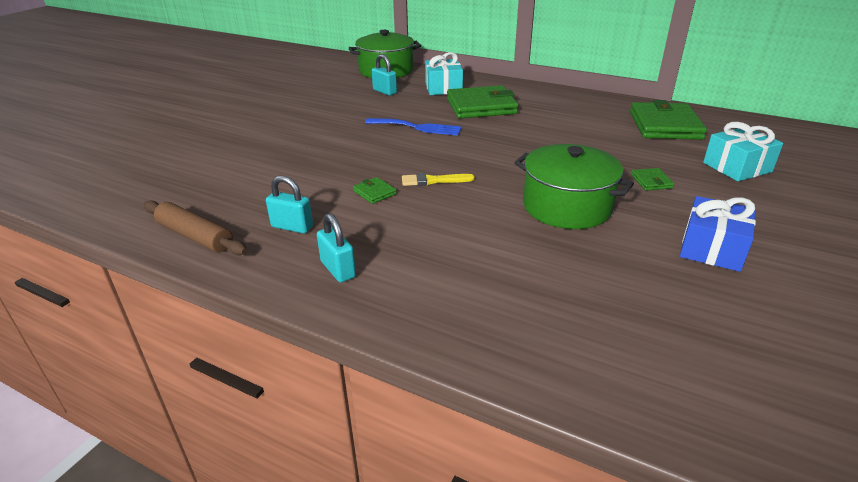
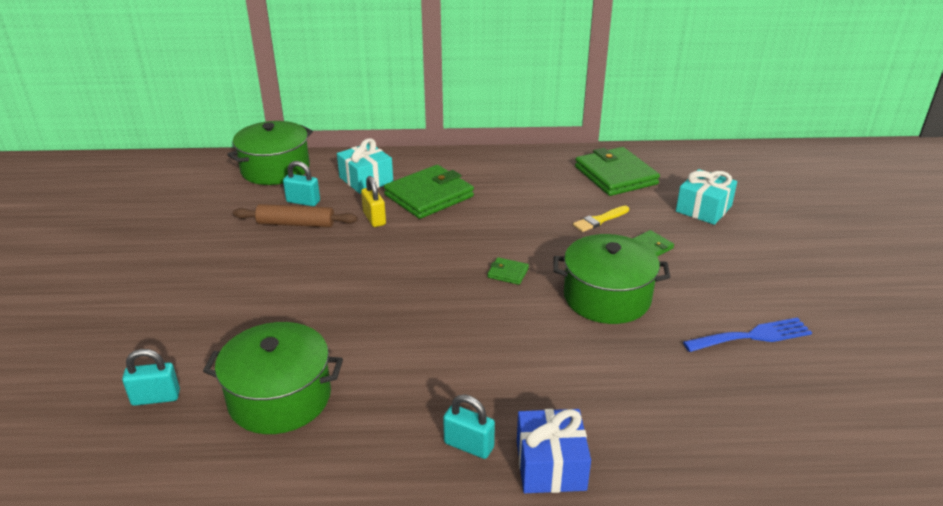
camera: 30 degrees left, 0 degrees up
brown rolling pin [144,200,247,255] -> brown rolling pin moved to [233,204,357,227]
turquoise padlock [266,175,313,234] -> turquoise padlock moved to [122,349,180,406]
green wallet [353,177,397,204] -> green wallet moved to [488,257,529,285]
blue fork [365,118,462,136] -> blue fork moved to [683,318,812,352]
yellow brush [402,173,475,186] -> yellow brush moved to [573,206,629,232]
blue gift [680,196,756,272] -> blue gift moved to [517,409,591,493]
none -> green pot [203,322,343,434]
none -> yellow padlock [361,176,386,227]

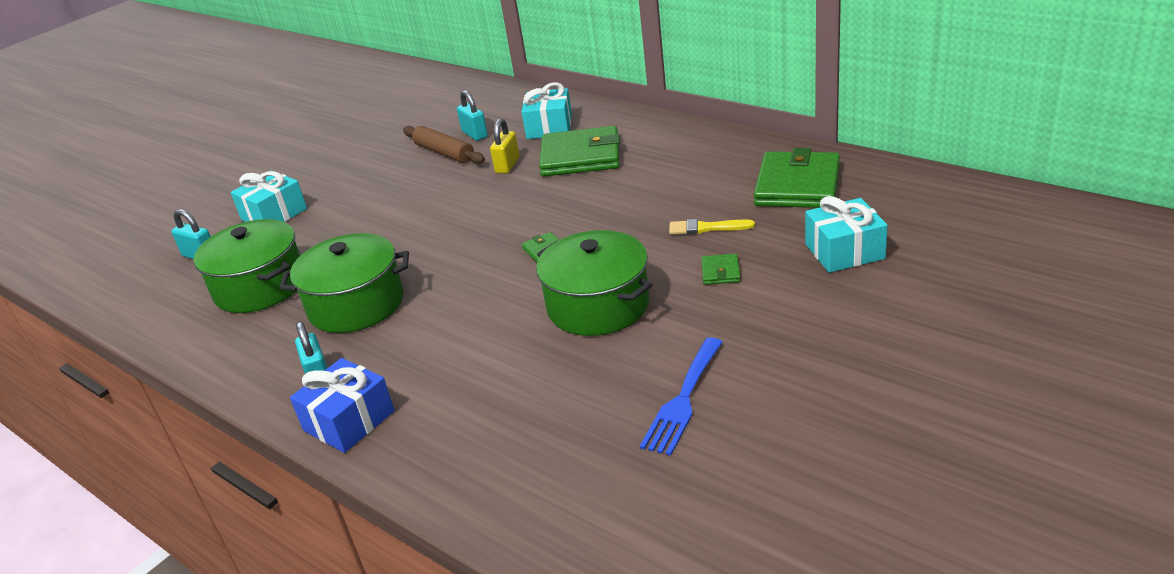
camera: 45 degrees right, 0 degrees up
green pot [227,121,313,185] -> green pot moved to [280,233,409,333]
blue fork [683,318,812,352] -> blue fork turned 90 degrees clockwise [640,337,723,456]
none -> turquoise gift [231,170,307,222]

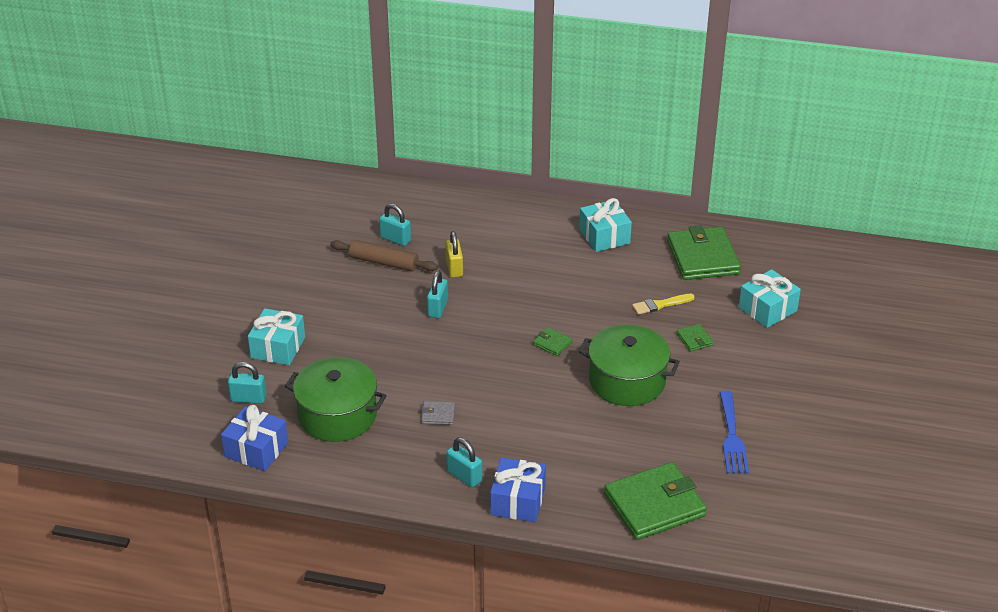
camera: 30 degrees left, 5 degrees up
green pot [280,233,409,333] -> grey wallet [421,401,455,425]
turquoise gift [521,82,572,139] -> turquoise gift moved to [579,198,632,252]
green wallet [539,126,620,176] -> green wallet moved to [604,462,707,540]
none -> blue gift [221,405,288,471]
none -> turquoise padlock [427,270,448,318]

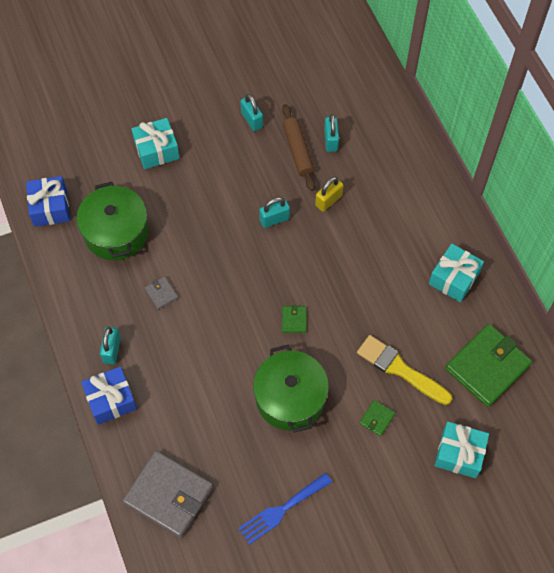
camera: 55 degrees right, 25 degrees up
turquoise padlock [228,362,267,404] -> turquoise padlock moved to [240,94,263,131]
green wallet [604,462,707,540] -> grey wallet [123,451,213,538]
yellow brush [632,294,695,315] -> yellow brush [357,335,452,405], size x1.69

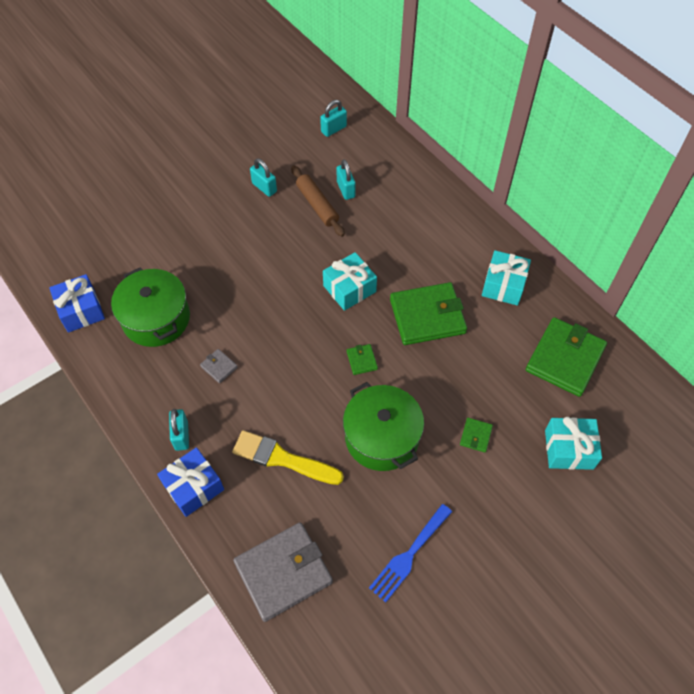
camera: 15 degrees left, 5 degrees down
grey wallet [123,451,213,538] -> grey wallet turned 45 degrees counterclockwise [233,522,333,622]
turquoise gift [131,118,180,169] -> turquoise gift moved to [323,252,377,311]
turquoise padlock [259,197,290,228] -> turquoise padlock moved to [320,100,347,137]
yellow padlock [315,177,343,212] -> none
yellow brush [357,335,452,405] -> yellow brush moved to [232,430,344,485]
none -> green wallet [390,282,467,345]

